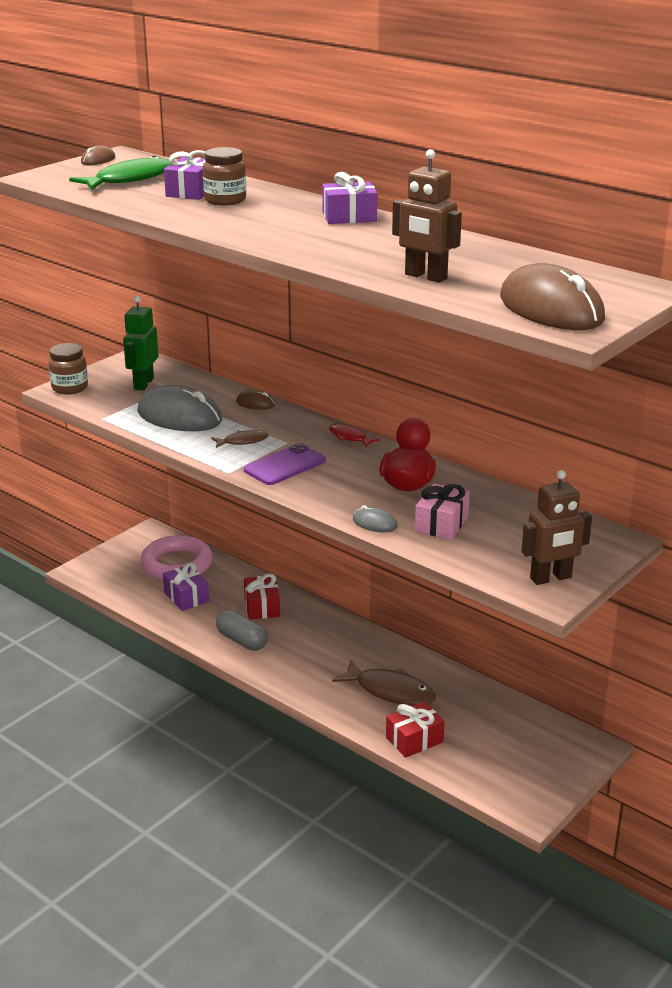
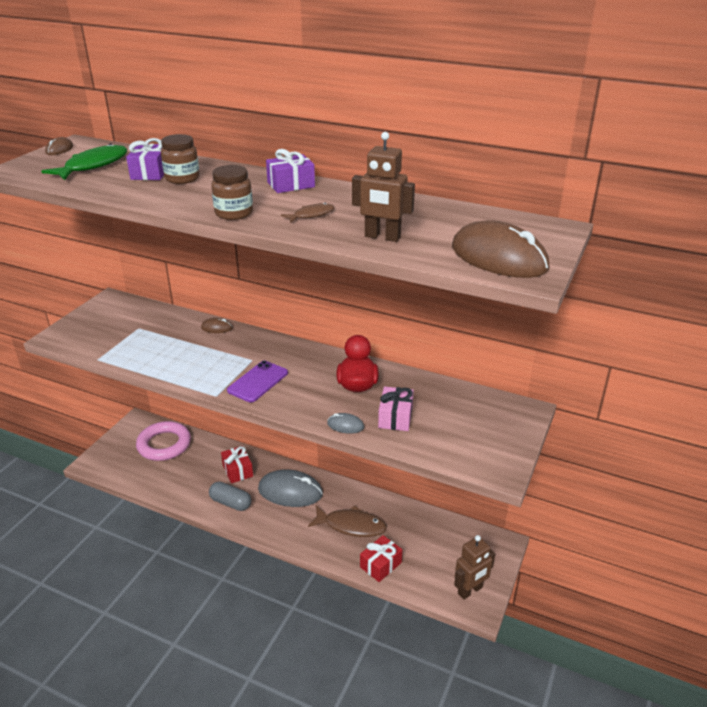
camera: 15 degrees left, 5 degrees up
brown jar [48,343,88,394] -> brown jar moved to [211,165,253,220]
green robot [123,296,159,391] -> none
grey mouse [137,385,222,431] -> grey mouse moved to [258,469,323,507]
purple gift [163,562,209,611] -> none
brown fish [211,430,269,448] -> brown fish moved to [281,203,334,223]
red fish [329,424,380,447] -> none
brown robot [521,470,592,585] -> brown robot moved to [454,535,495,600]

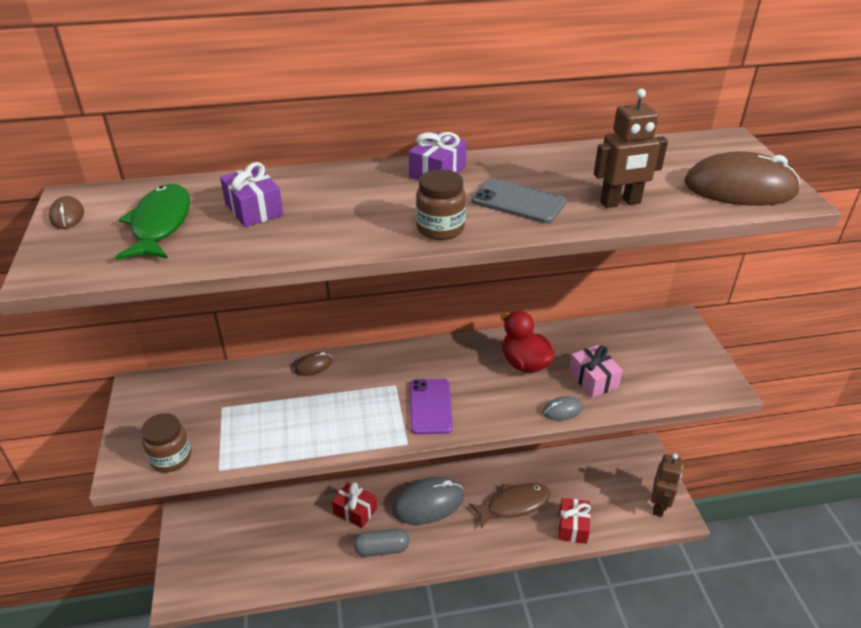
camera: 35 degrees left, 5 degrees up
pink ring [136,421,191,461] -> none
brown jar [161,134,200,184] -> brown jar moved to [141,413,191,473]
brown fish [281,203,334,223] -> grey phone [471,178,566,223]

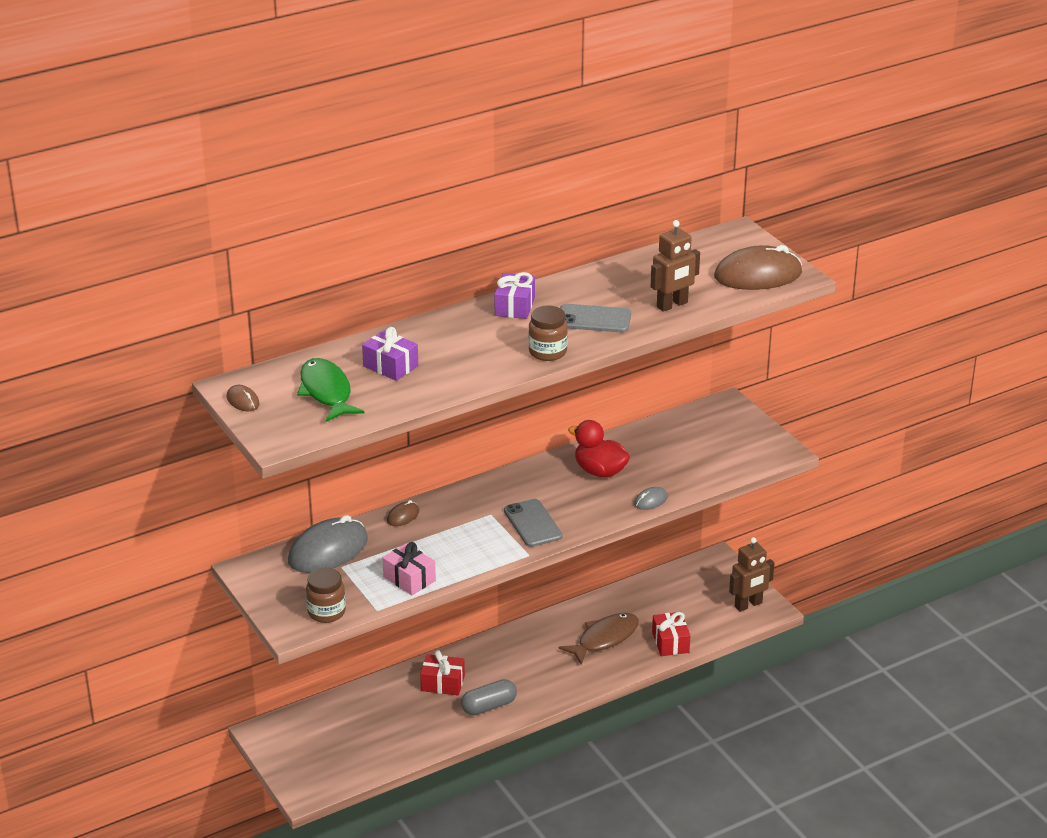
camera: 20 degrees left, 5 degrees down
grey mouse [392,477,464,525] -> grey mouse moved to [288,515,368,573]
purple phone [410,379,453,435] -> grey phone [504,499,563,547]
pink gift [569,345,623,398] -> pink gift moved to [383,542,436,595]
brown robot [651,453,683,517] -> brown robot turned 60 degrees clockwise [729,537,774,612]

